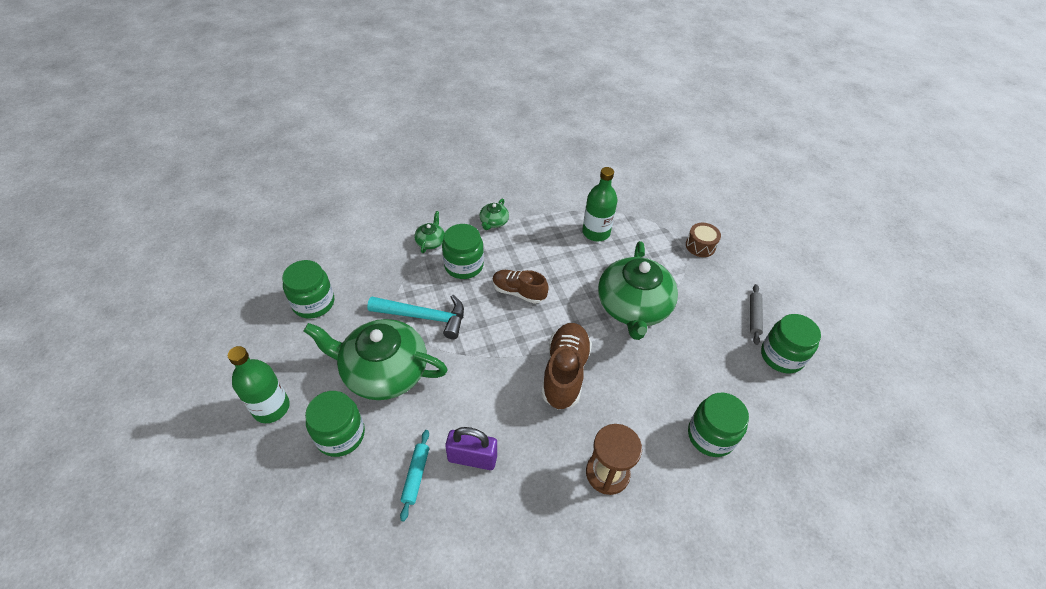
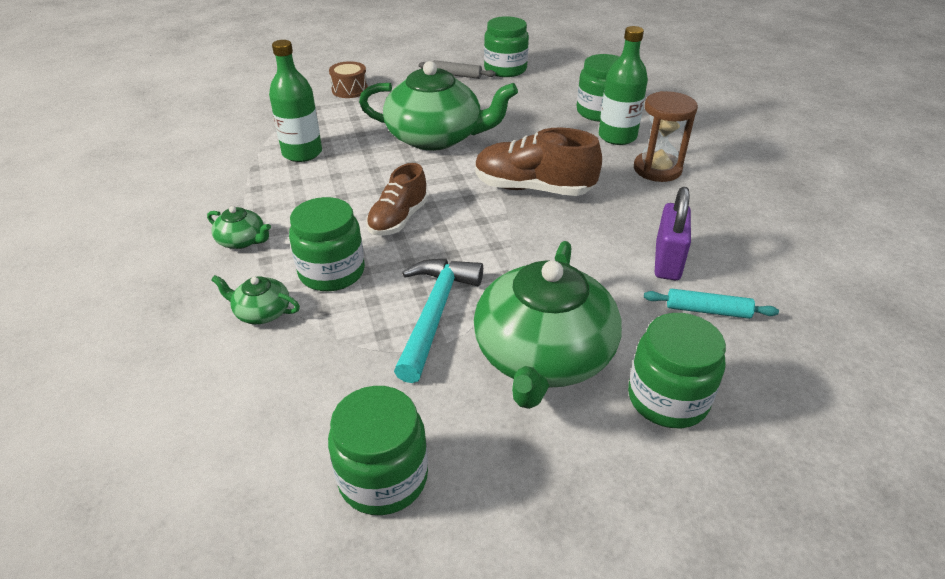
camera: 85 degrees left, 10 degrees down
green bottle [228,346,290,423] -> green bottle moved to [599,26,648,145]

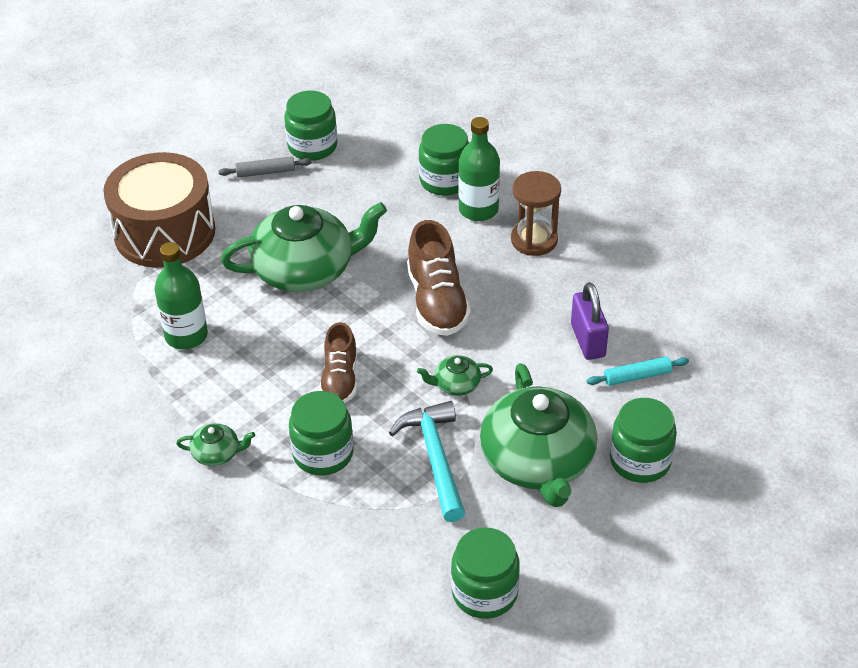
camera: 25 degrees left, 5 degrees up
green teapot [211,275,300,324] -> green teapot moved to [417,355,493,396]
brown drum [329,61,368,98] -> brown drum [103,152,215,268], size x2.40
brown shoe [475,127,602,196] -> brown shoe turned 90 degrees counterclockwise [407,220,471,336]

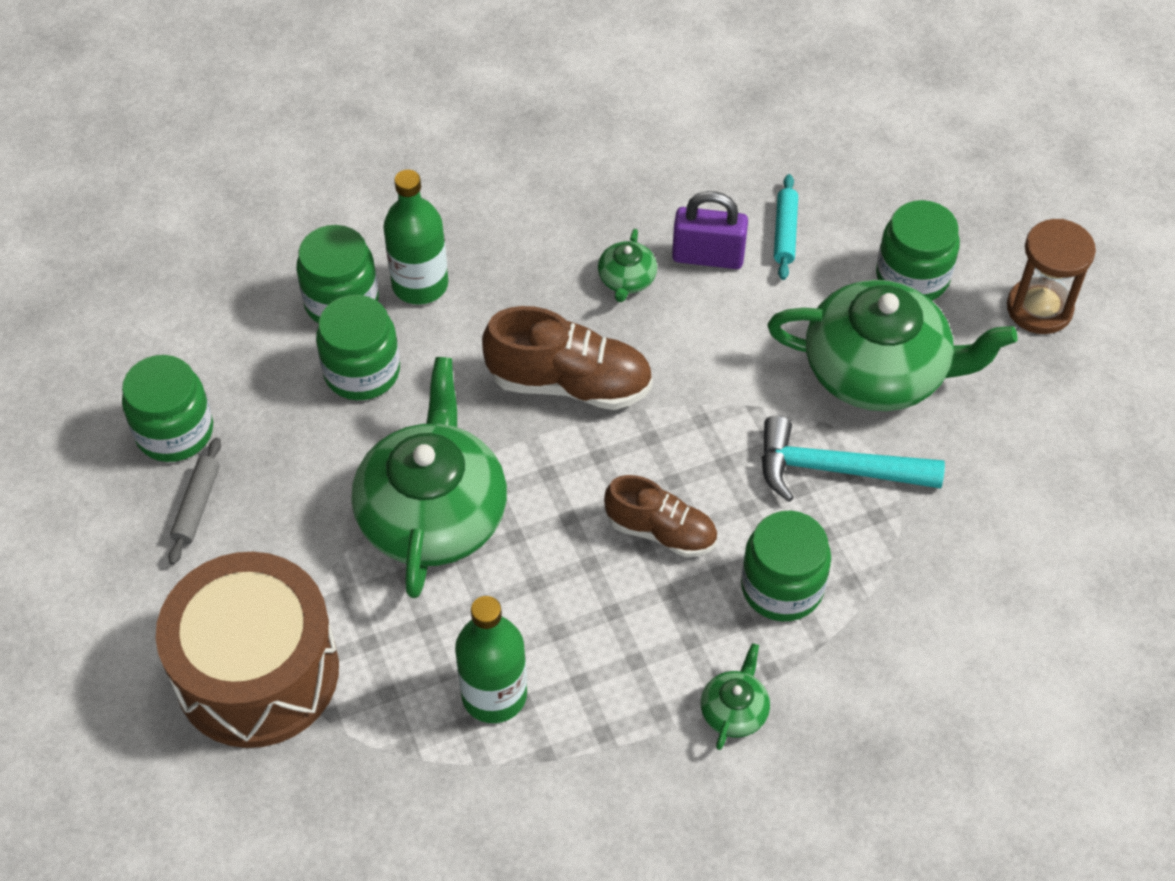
camera: 70 degrees left, 10 degrees up
green teapot [417,355,493,396] -> green teapot moved to [598,229,657,302]
green jar [451,527,520,619] -> green jar moved to [316,295,400,400]
brown hourglass [511,171,561,256] -> brown hourglass moved to [1007,219,1096,334]

